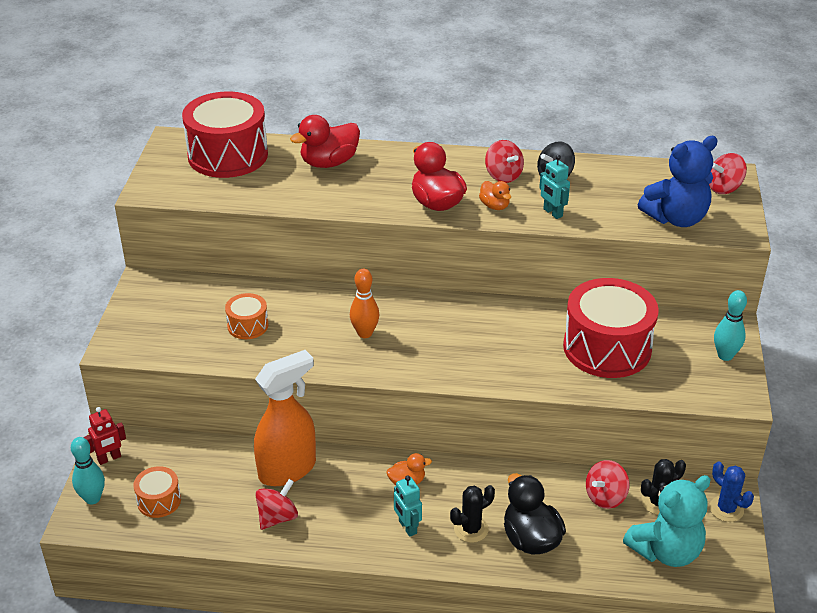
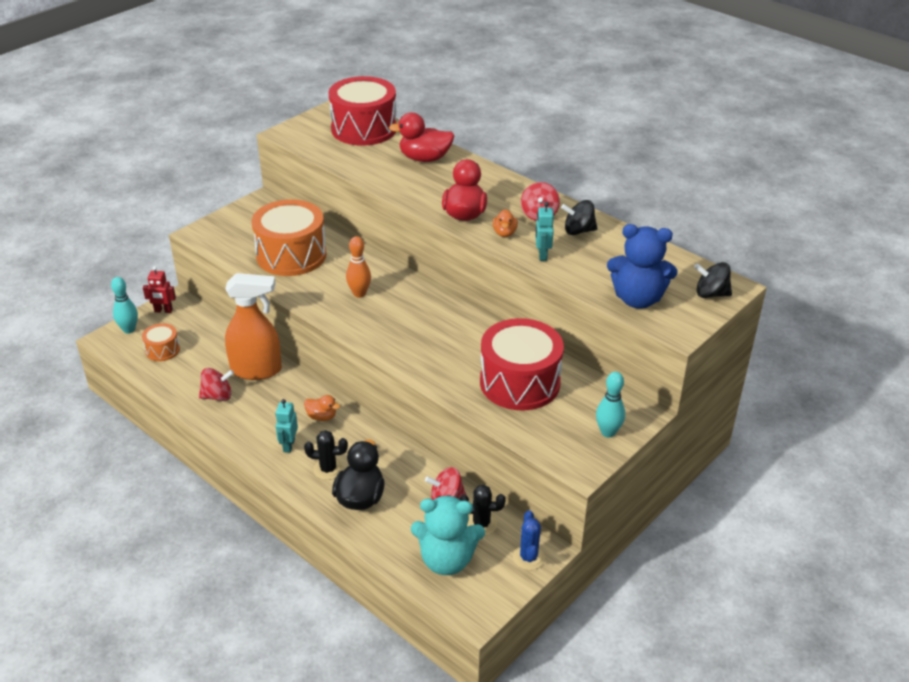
camera: 35 degrees right, 0 degrees up
orange drum [225,293,268,339] -> orange drum [252,199,326,276], size x2.10
red spinning top [709,153,747,194] -> black spinning top [694,262,732,298]

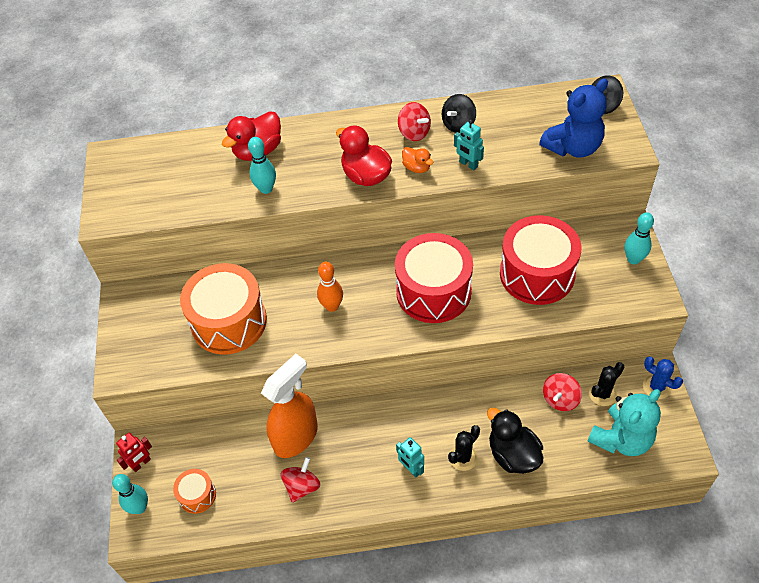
camera: 45 degrees left, 15 degrees up
orange duck [304,395,340,421] -> none
red drum [328,76,397,146] -> red drum moved to [395,233,473,323]
none -> turquoise bowling pin [248,137,276,194]

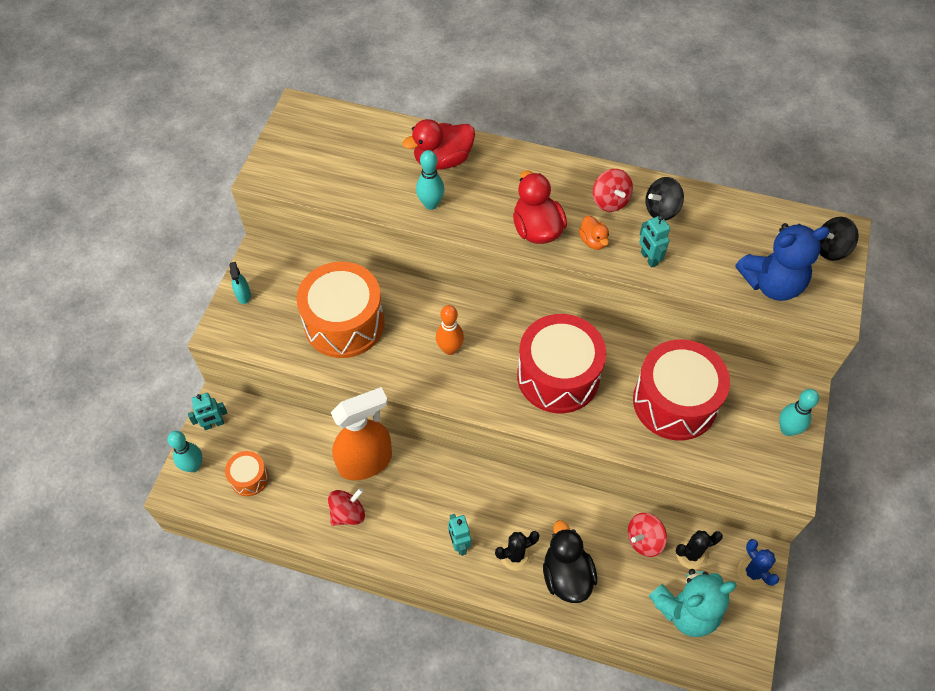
camera: 20 degrees right, 5 degrees up
red robot [116,433,152,472] -> turquoise robot [188,393,227,430]
none -> turquoise spray bottle [229,262,251,304]

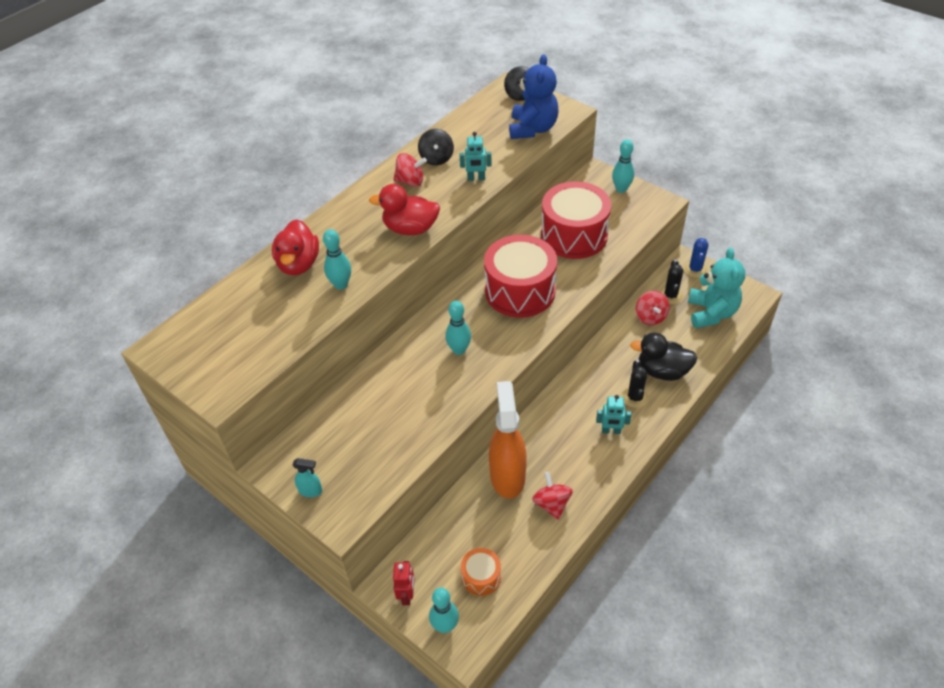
camera: 65 degrees left, 10 degrees down
turquoise robot [188,393,227,430] -> red robot [393,561,415,605]
orange drum [296,262,384,358] -> none
orange bowling pin [436,305,464,355] -> turquoise bowling pin [445,301,471,355]
orange duck [579,215,609,250] -> none
blue cactus [738,539,779,588] -> blue cactus turned 75 degrees counterclockwise [684,238,709,278]

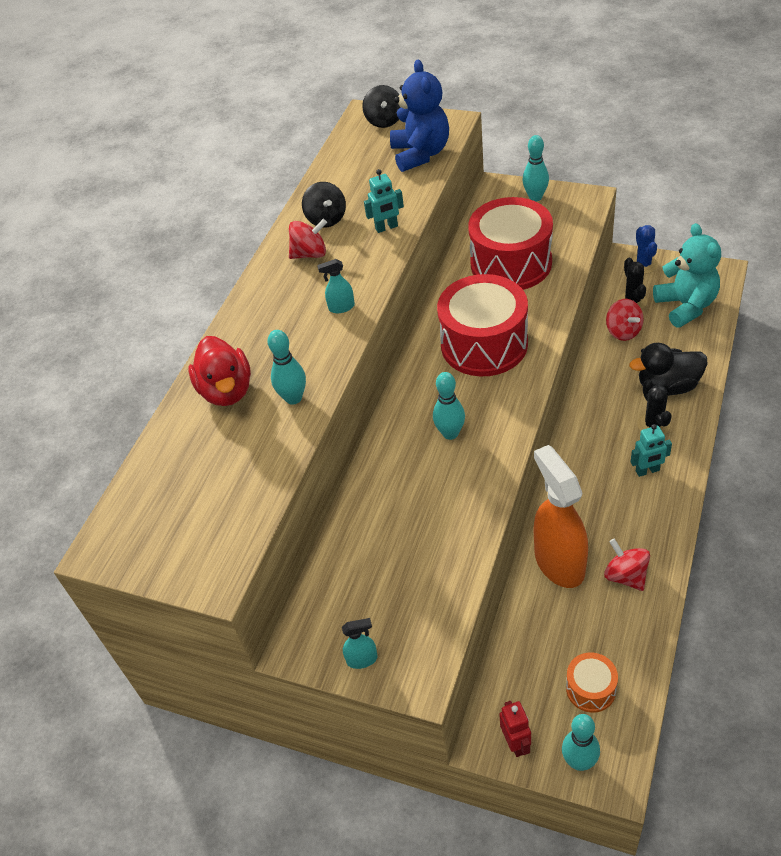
camera: 15 degrees left, 0 degrees up
red duck [369,184,440,235] -> turquoise spray bottle [317,259,355,313]

